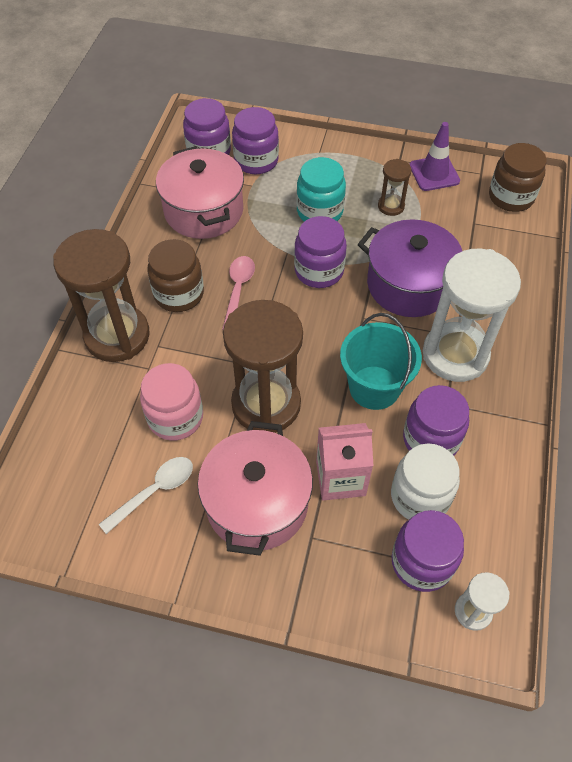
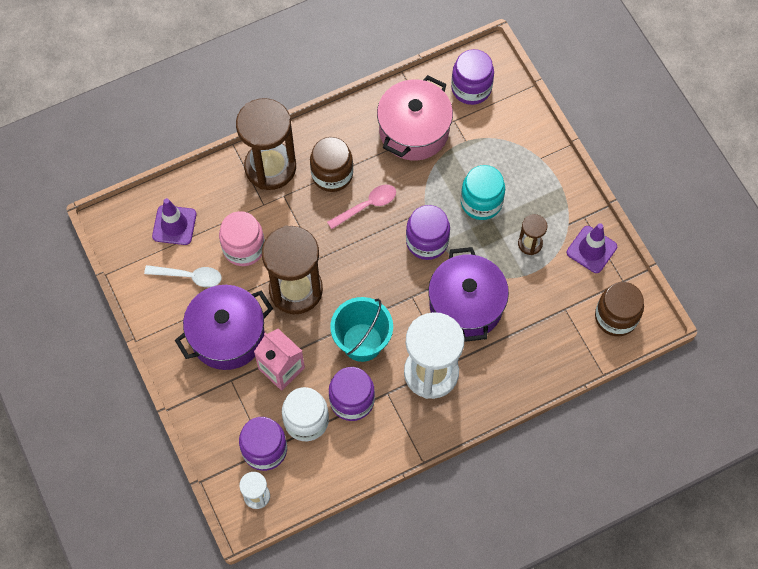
camera: 50 degrees right, 10 degrees up
pink pot [198,421,313,556] -> purple pot [175,285,273,370]
purple jar [232,107,279,174] -> none
none -> purple traffic cone [152,198,197,245]

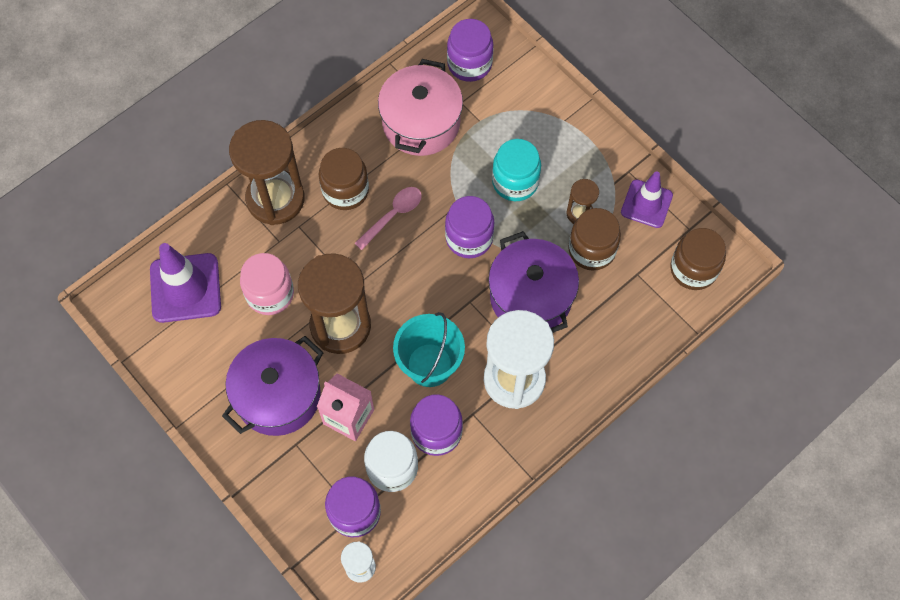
camera: 15 degrees left, 0 degrees up
white spoon [144,265,222,287] -> none
purple traffic cone [152,198,197,245] -> purple traffic cone [150,243,221,323], size x1.50
none -> brown jar [568,208,621,270]

